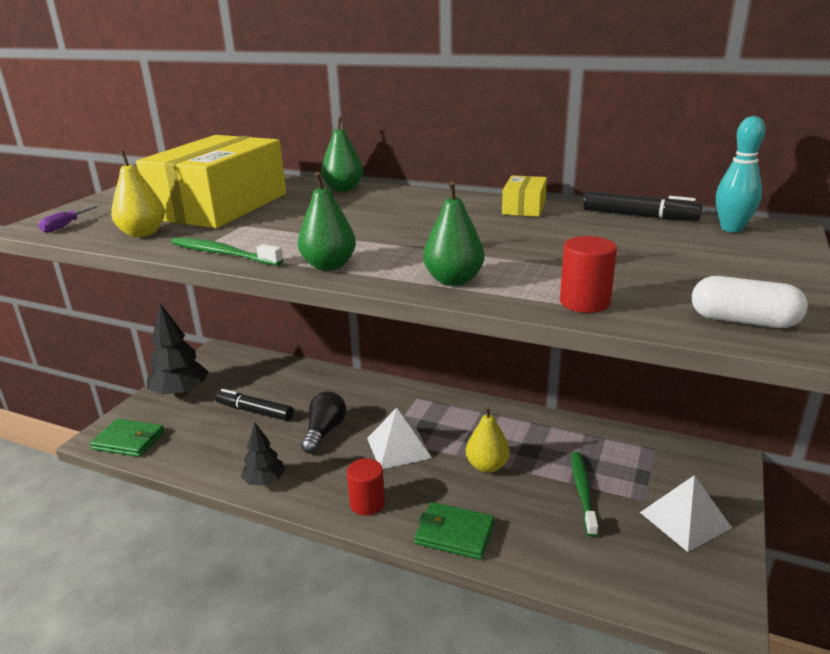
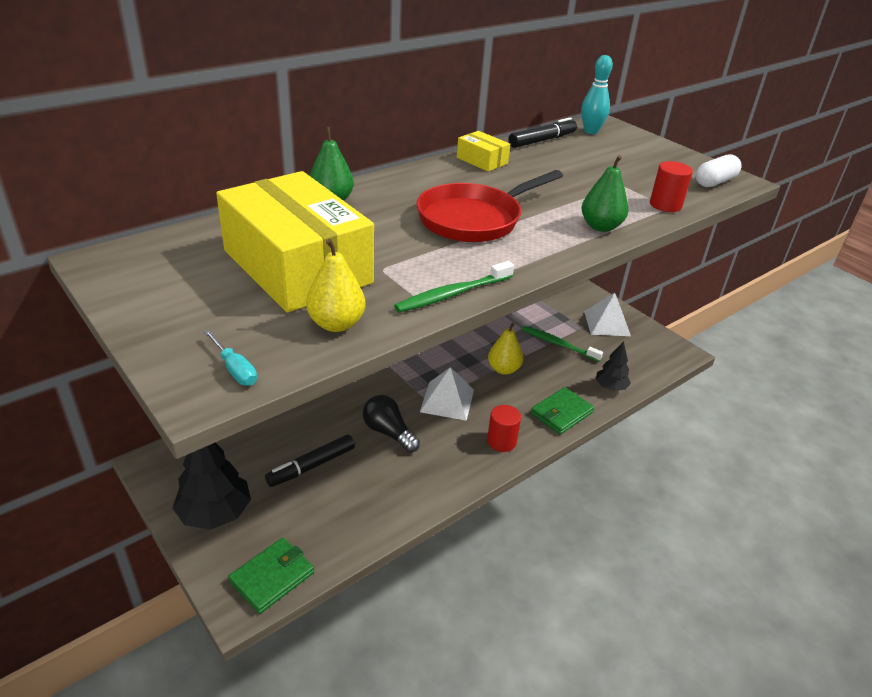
camera: 65 degrees left, 10 degrees up
purple screwdriver [38,204,101,233] -> turquoise screwdriver [204,330,257,386]
black tree [241,423,285,486] -> black tree moved to [596,341,631,391]
green pear [298,172,356,271] -> none
none -> red pan [417,170,563,242]

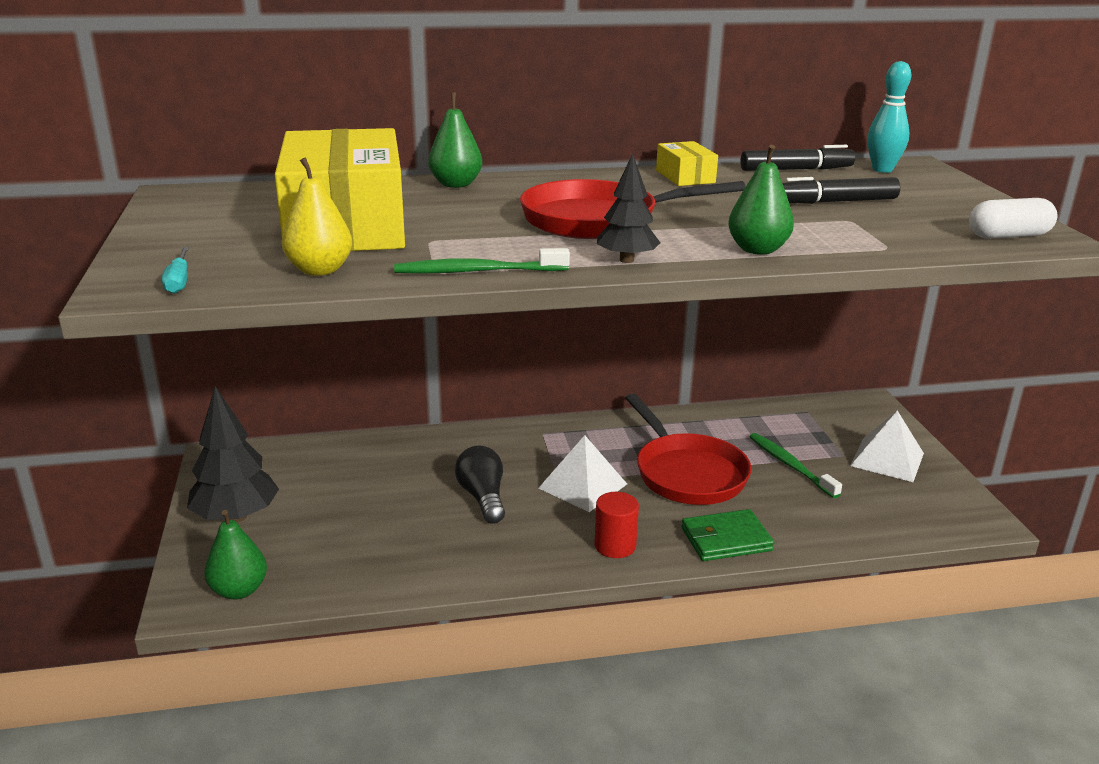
camera: 30 degrees right, 10 degrees down
green wallet [228,538,314,614] -> green pear [204,510,267,599]
black marker [265,434,355,487] -> black marker moved to [782,177,900,204]
yellow pear [488,323,523,375] -> red pan [625,394,751,505]
black tree [596,341,631,391] -> black tree moved to [597,153,660,263]
red cylinder [650,161,693,212] -> none

